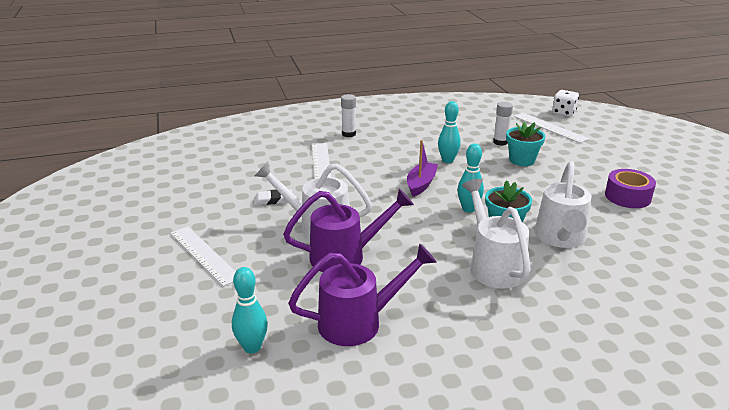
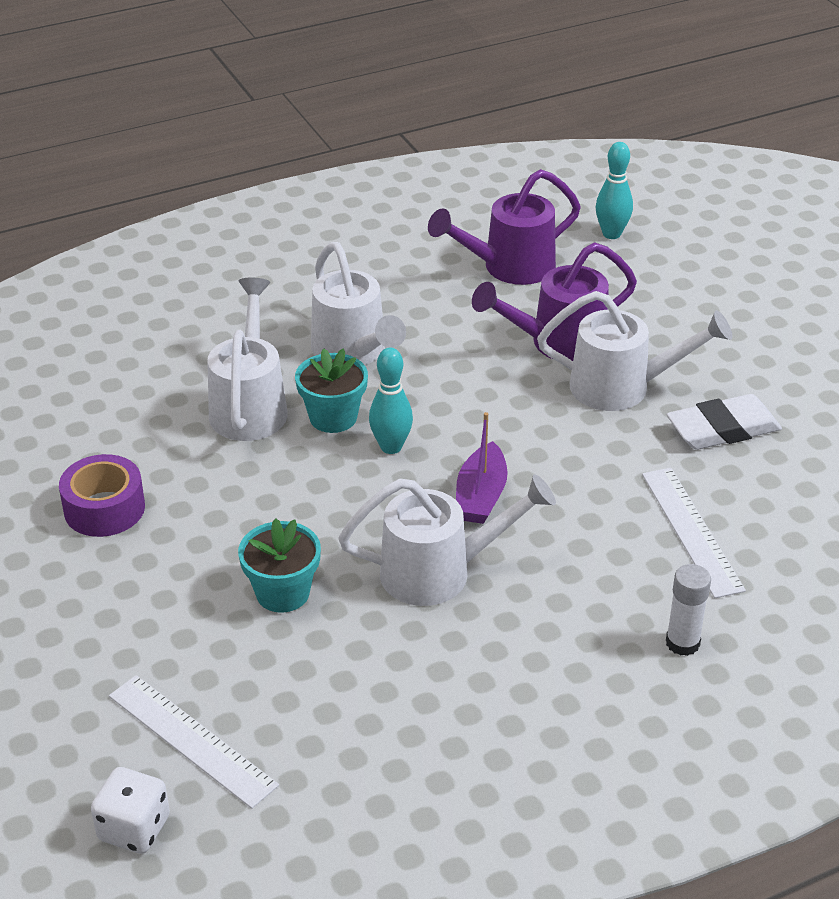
camera: 170 degrees right, 10 degrees up
white ruler [170,226,236,287] -> none
white eraser [254,189,292,205] -> white eraser [666,394,782,450], size x1.66
turquoise bowling pin [438,101,461,163] -> white watering can [338,474,556,606]
white glue stick [493,102,513,146] -> none

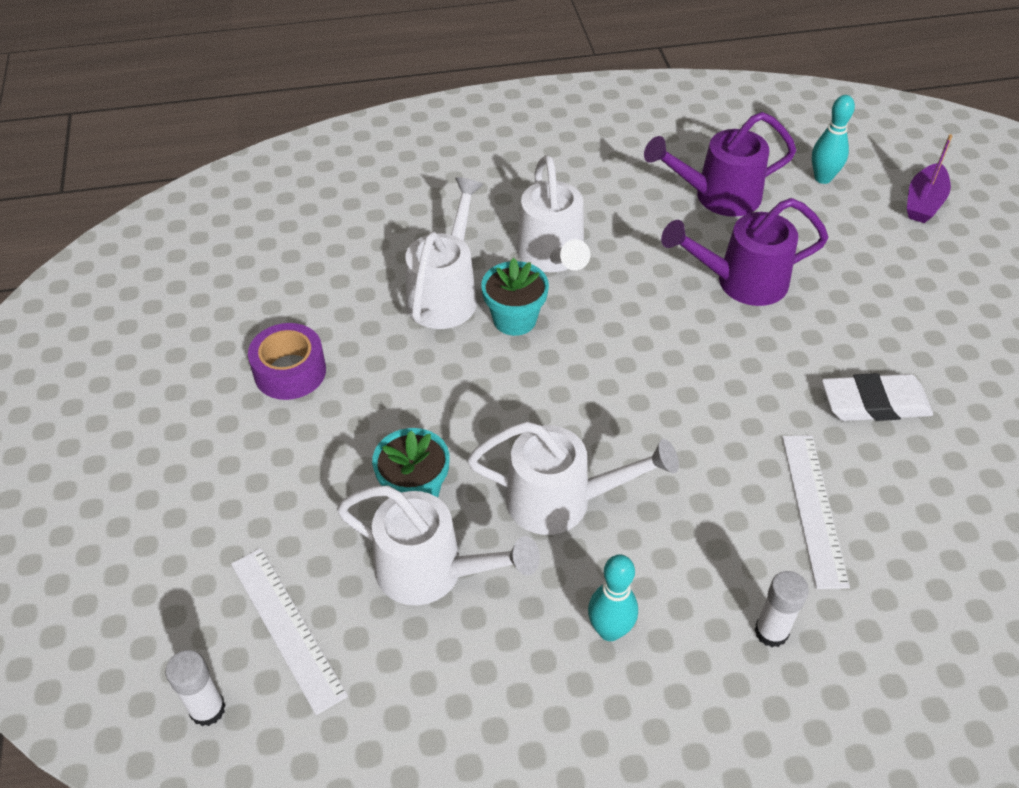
camera: 15 degrees right, 10 degrees up
white dice [91,767,170,854] -> white glue stick [165,650,226,726]
turquoise bowling pin [369,348,413,454] -> turquoise bowling pin moved to [588,555,638,641]
purple boat [456,412,508,524] -> purple boat moved to [907,134,953,223]
white watering can [537,291,732,411] -> white watering can moved to [337,486,540,605]

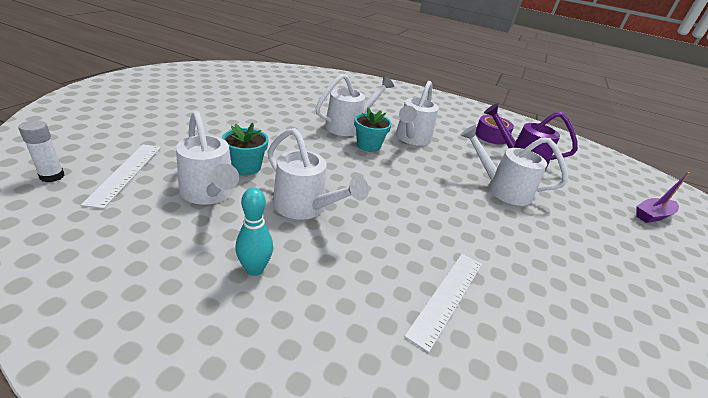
camera: 30 degrees right, 15 degrees down
purple tape [248,323,326,400] -> purple tape moved to [476,115,514,144]
purple watering can [661,198,829,306] -> white watering can [460,125,568,206]
white glue stick [755,571,809,647] -> none
turquoise bowling pin [812,95,855,184] -> none
white eraser [822,373,933,421] -> none

